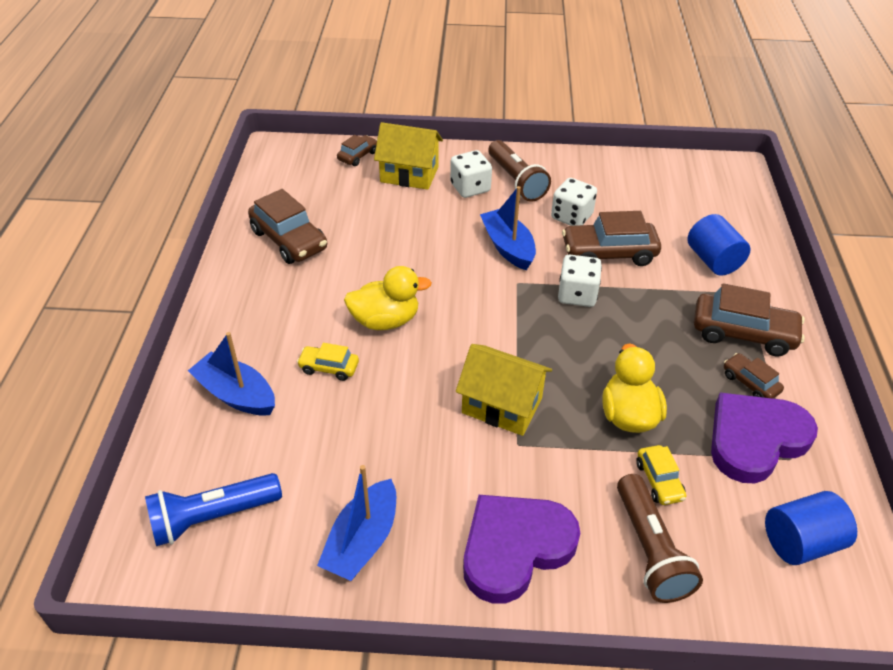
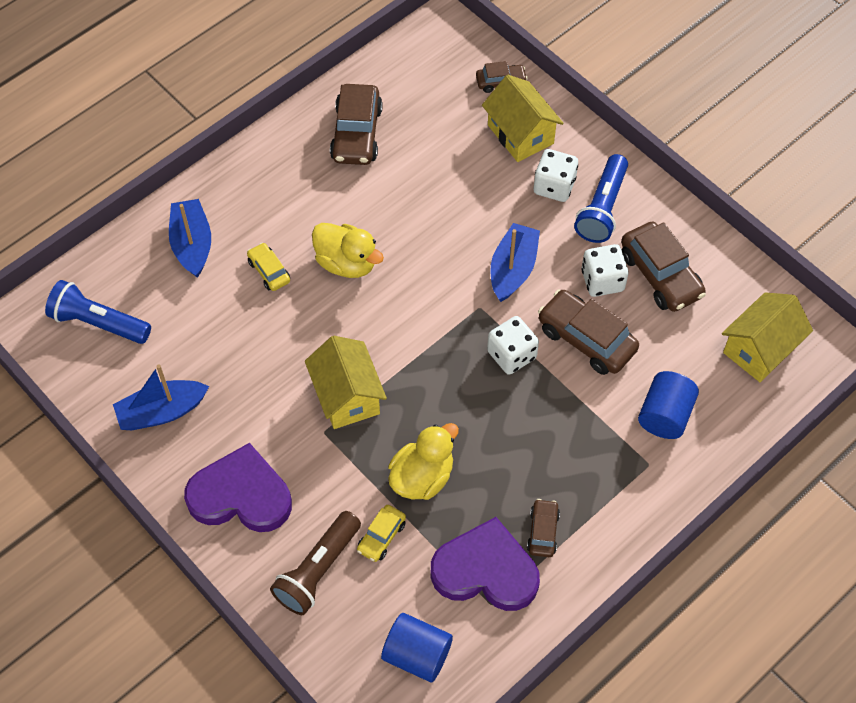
camera: 45 degrees right, 15 degrees up
brown flashlight [489,140,551,202] -> blue flashlight [574,154,628,243]
brown car [694,283,805,357] -> brown car moved to [621,221,706,312]
none -> yellow house [722,292,813,382]

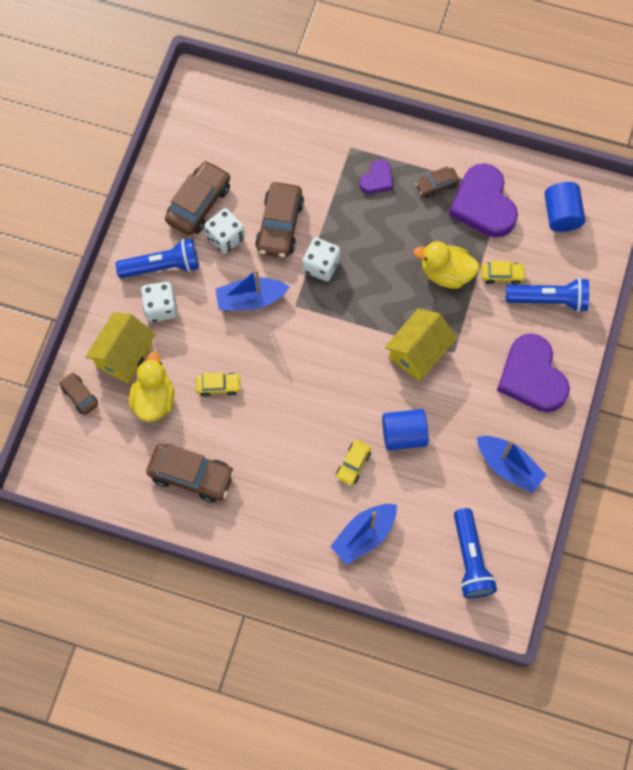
camera: 120 degrees left, 10 degrees up
brown flashlight [270,511,361,615] -> blue flashlight [506,278,589,312]
yellow duck [312,223,384,278] -> yellow duck moved to [129,352,174,422]
brown car [330,84,383,165] -> brown car turned 45 degrees clockwise [146,444,235,502]
blue cylinder [638,371,699,439] -> blue cylinder moved to [382,409,429,451]
yellow house [722,292,813,382] -> none
none -> yellow car [196,373,241,397]
none -> purple heart [359,159,393,194]

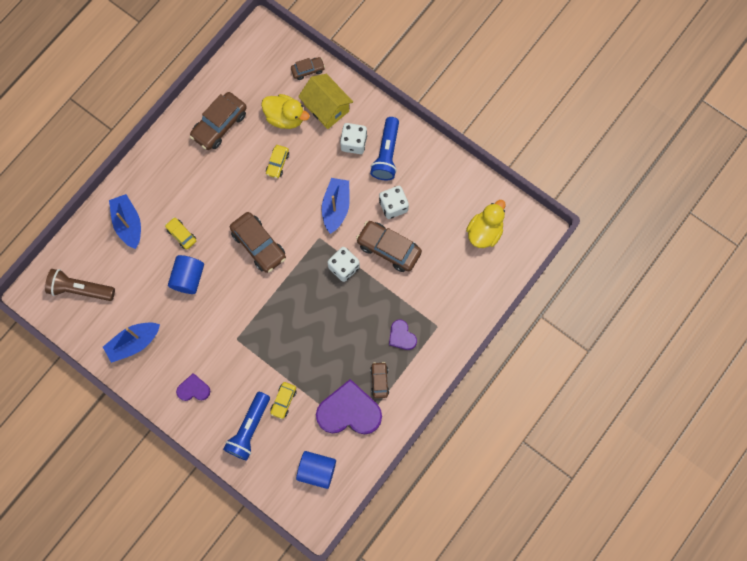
camera: 110 degrees right, 5 degrees up
brown car [165,160,230,235] -> brown car moved to [230,212,286,273]
yellow house [385,308,457,381] -> none
yellow duck [413,241,480,289] -> yellow duck moved to [466,200,506,248]
blue flashlight [454,508,497,598] -> brown flashlight [45,269,115,301]
purple heart [497,334,570,412] -> purple heart [176,373,210,401], size x0.51

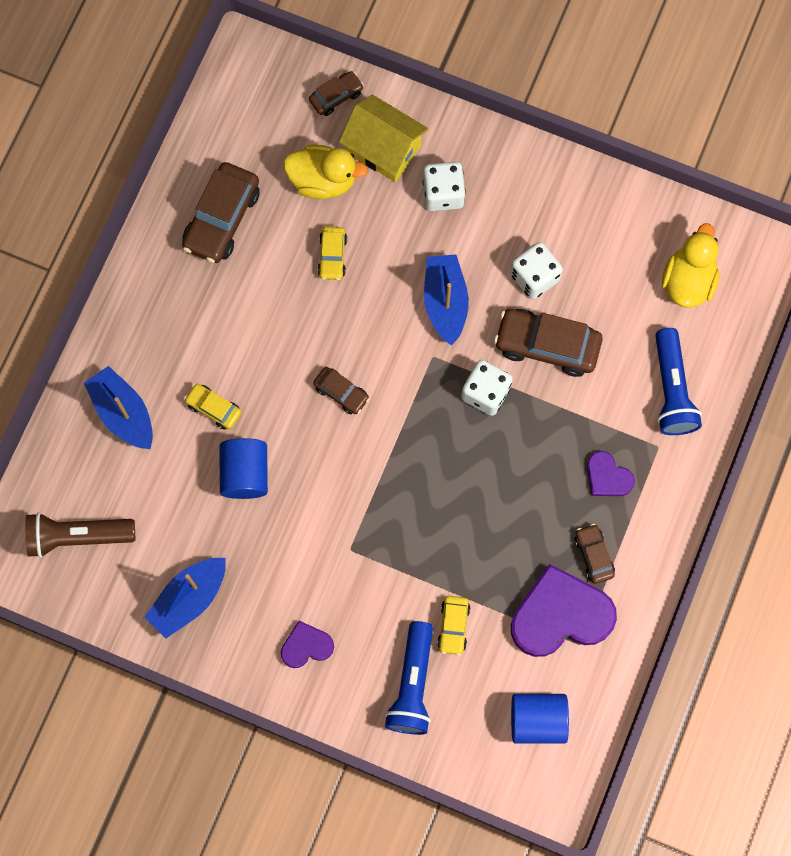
camera: 15 degrees left, 0 degrees up
brown car [230,212,286,273] -> brown car [313,367,369,414], size x0.54
blue flashlight [370,117,399,180] -> blue flashlight moved to [655,328,702,435]

